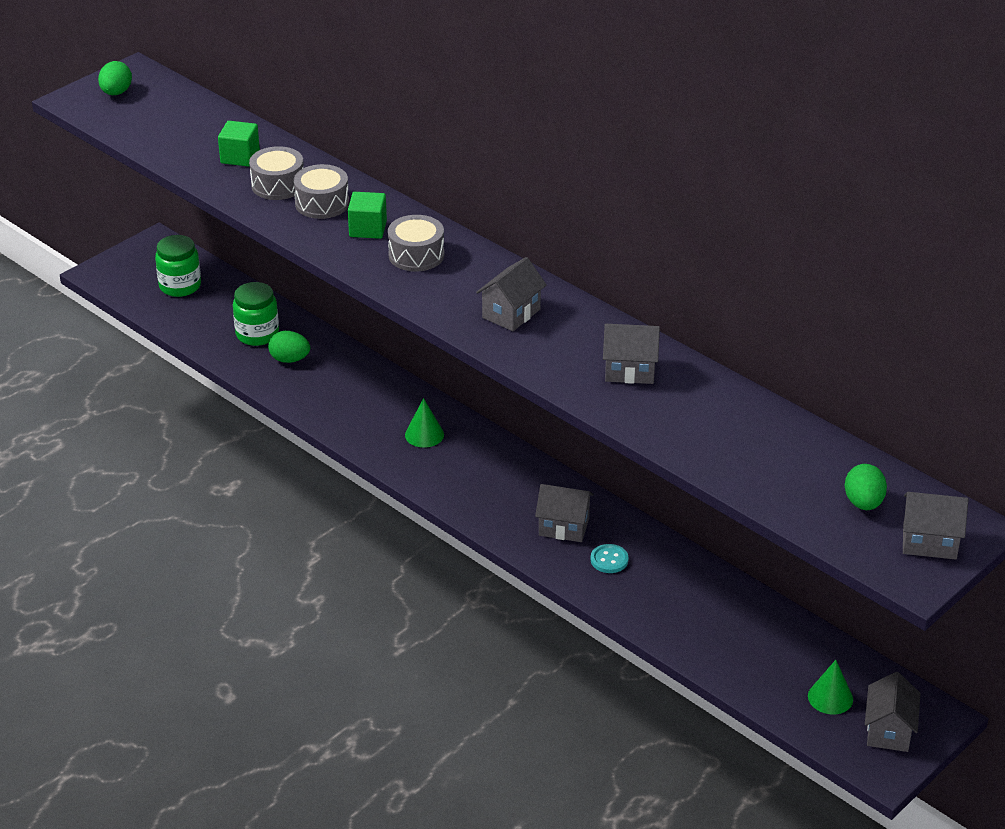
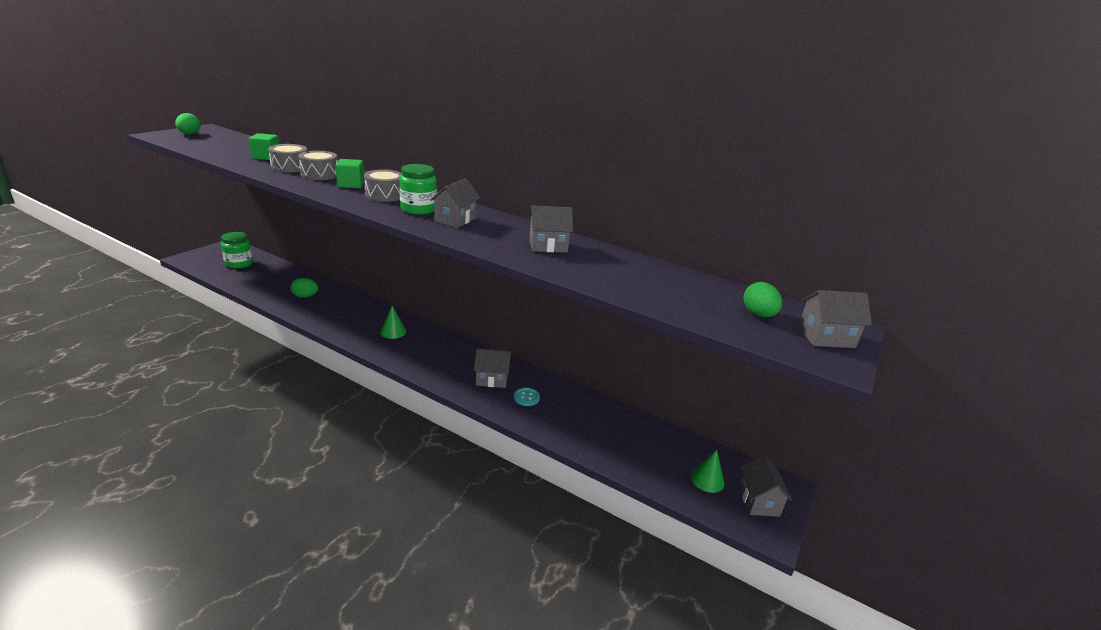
camera: 15 degrees left, 10 degrees down
green jar [233,282,279,346] -> green jar moved to [399,164,437,215]

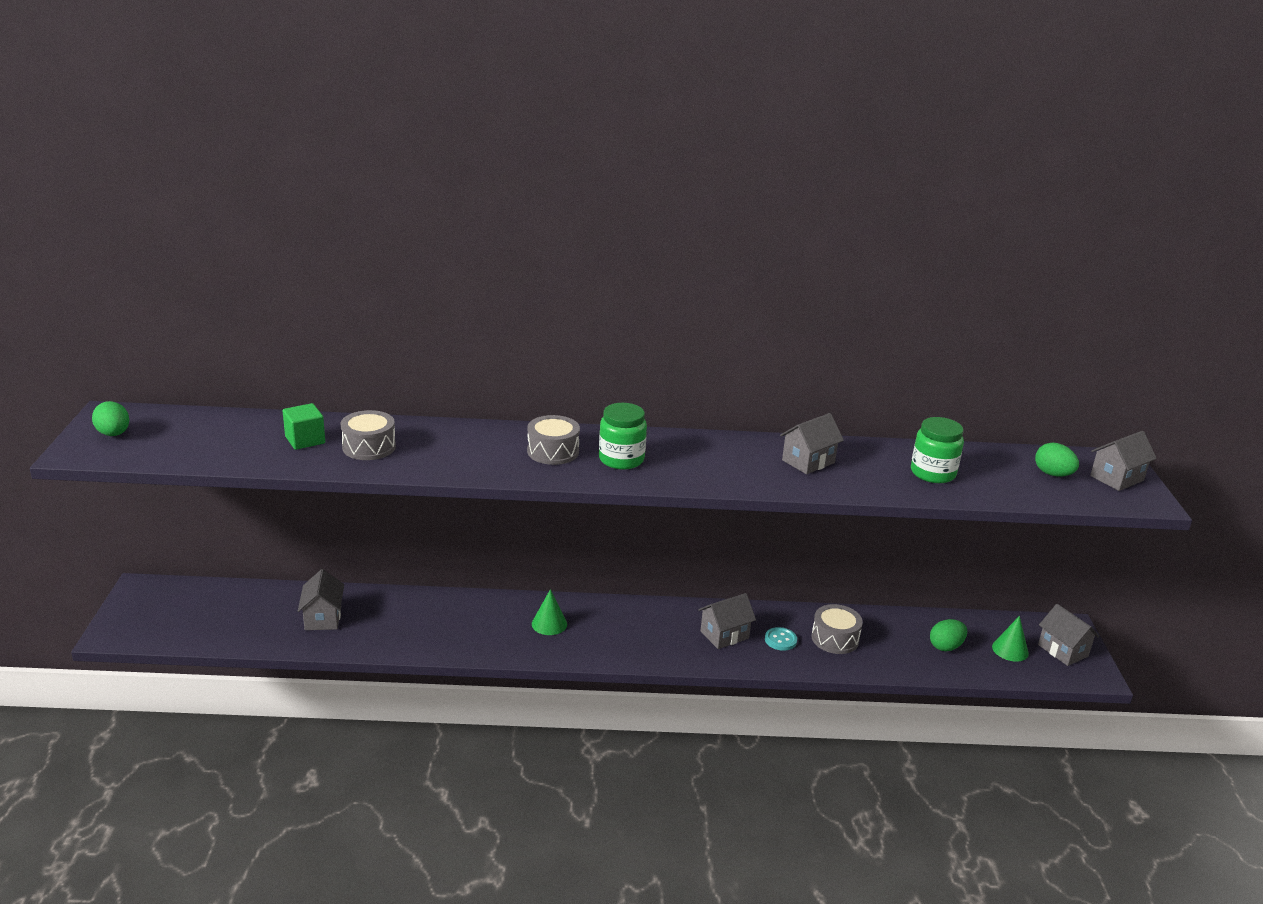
camera: 30 degrees left, 0 degrees up
green jar [221,232,253,269] -> green jar moved to [911,417,964,483]
green egg [290,278,319,298] -> green egg moved to [930,619,967,651]
grey drum [298,151,338,180] -> grey drum moved to [812,604,863,654]
green cube [336,159,364,188] -> none
grey house [430,178,480,228] -> grey house moved to [298,569,344,630]

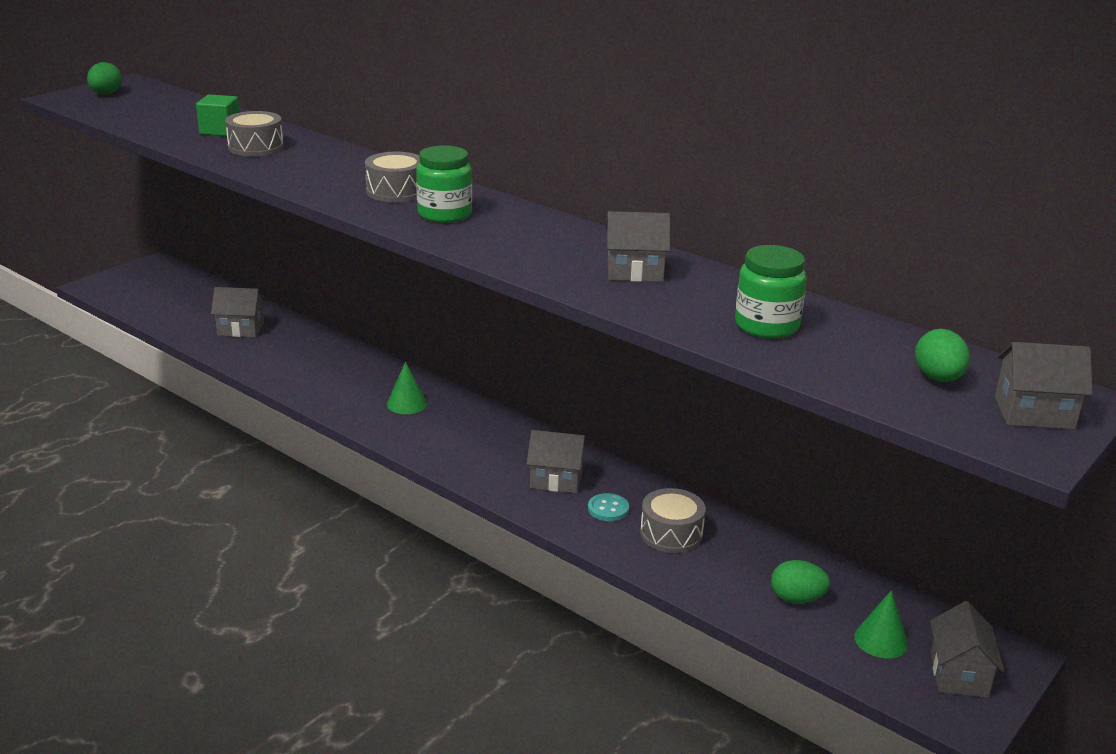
camera: 40 degrees right, 0 degrees up
grey house [298,569,344,630] -> grey house turned 60 degrees clockwise [211,287,265,337]

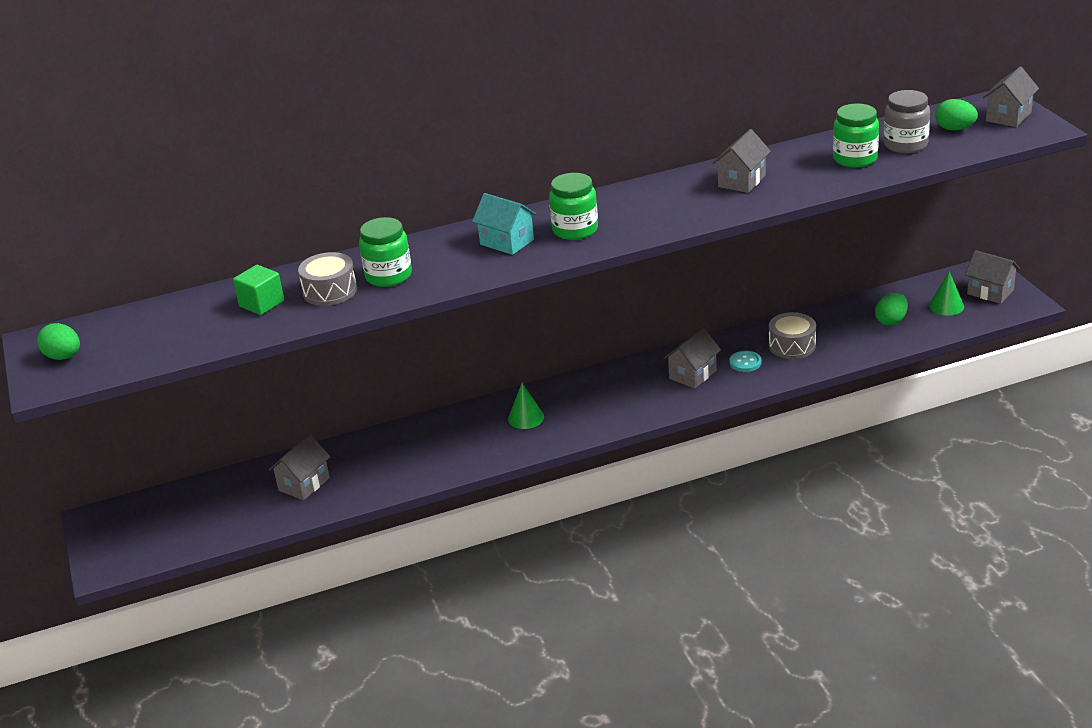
camera: 55 degrees left, 5 degrees up
grey drum [365,152,420,202] -> turquoise house [472,193,536,255]
none -> green jar [359,217,412,287]
none -> grey jar [884,90,930,153]

